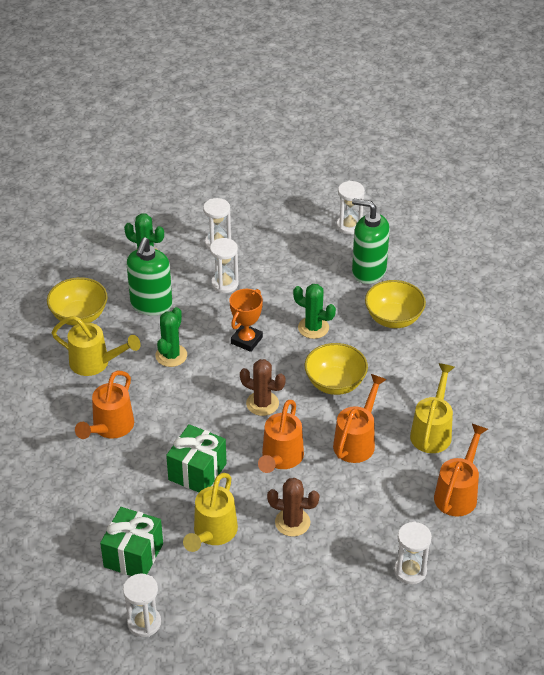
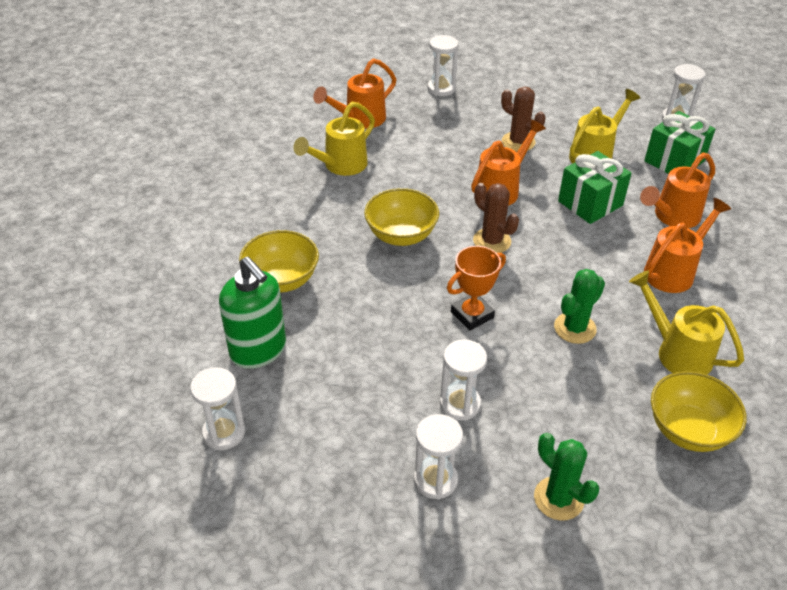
camera: 155 degrees left, 0 degrees up
green soap dispenser [126,237,172,316] -> none
green cactus [293,284,336,339] -> none
orange watering can [333,374,387,463] -> orange watering can moved to [640,152,715,228]

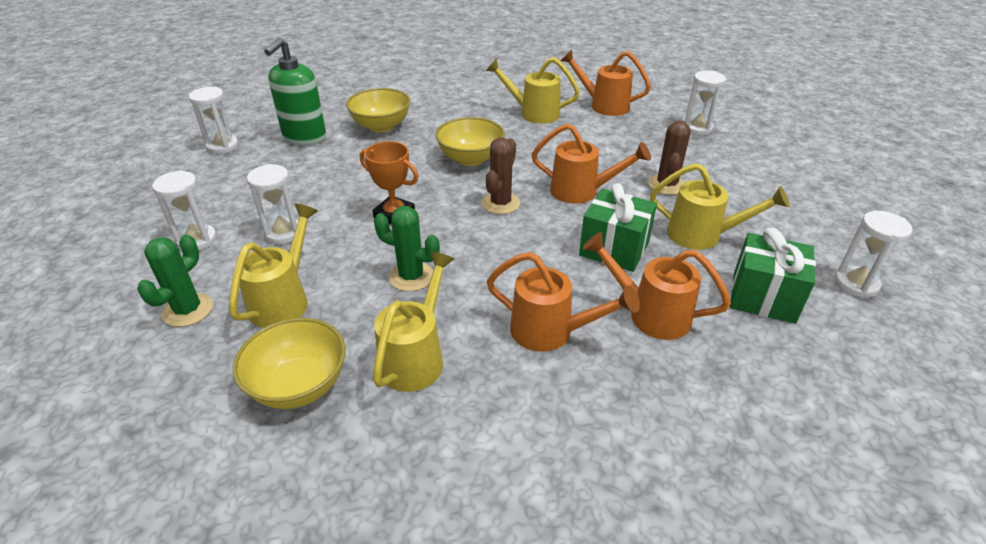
camera: 65 degrees right, 5 degrees down
none -> yellow watering can [229,204,318,328]

